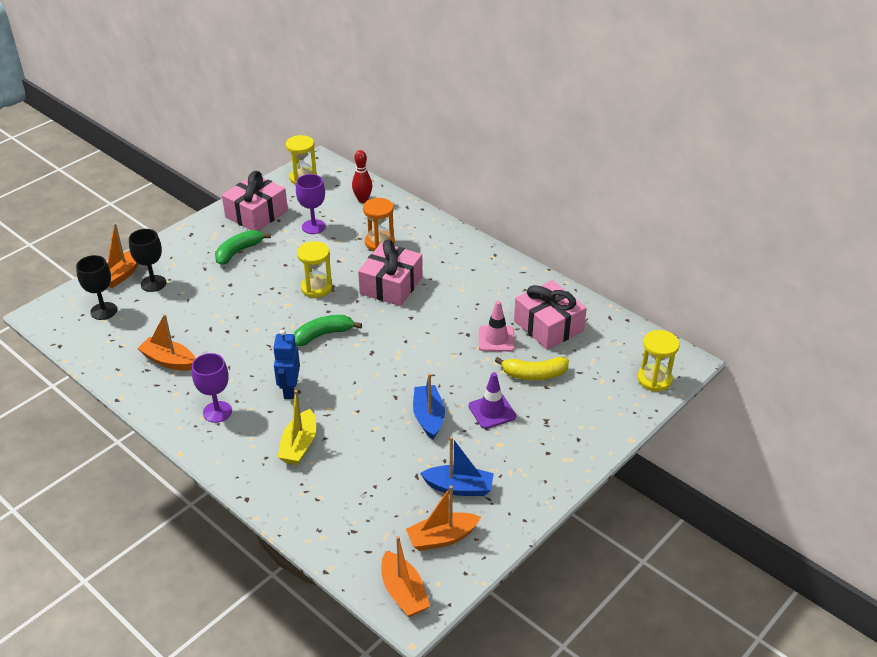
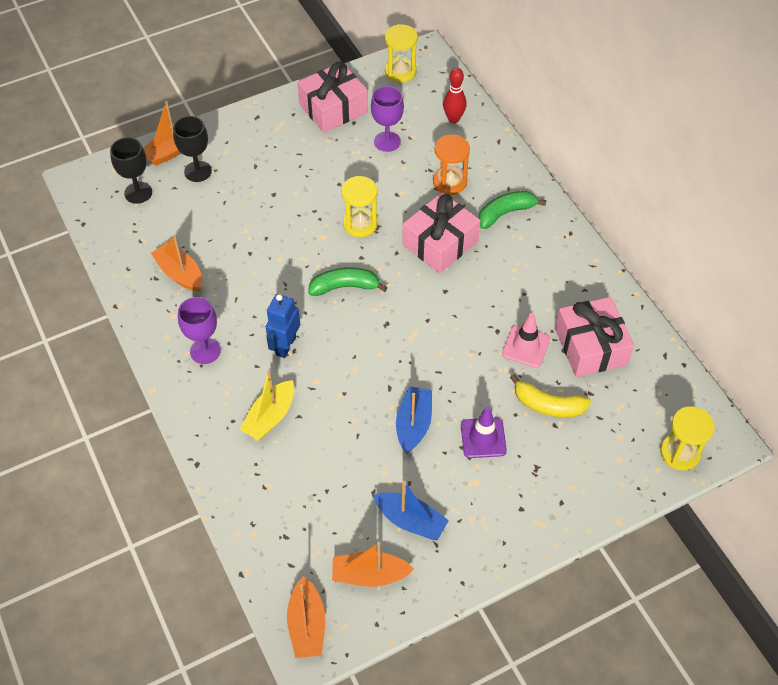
camera: 20 degrees right, 15 degrees up
green banana [215,230,271,265] -> green banana moved to [479,191,547,229]

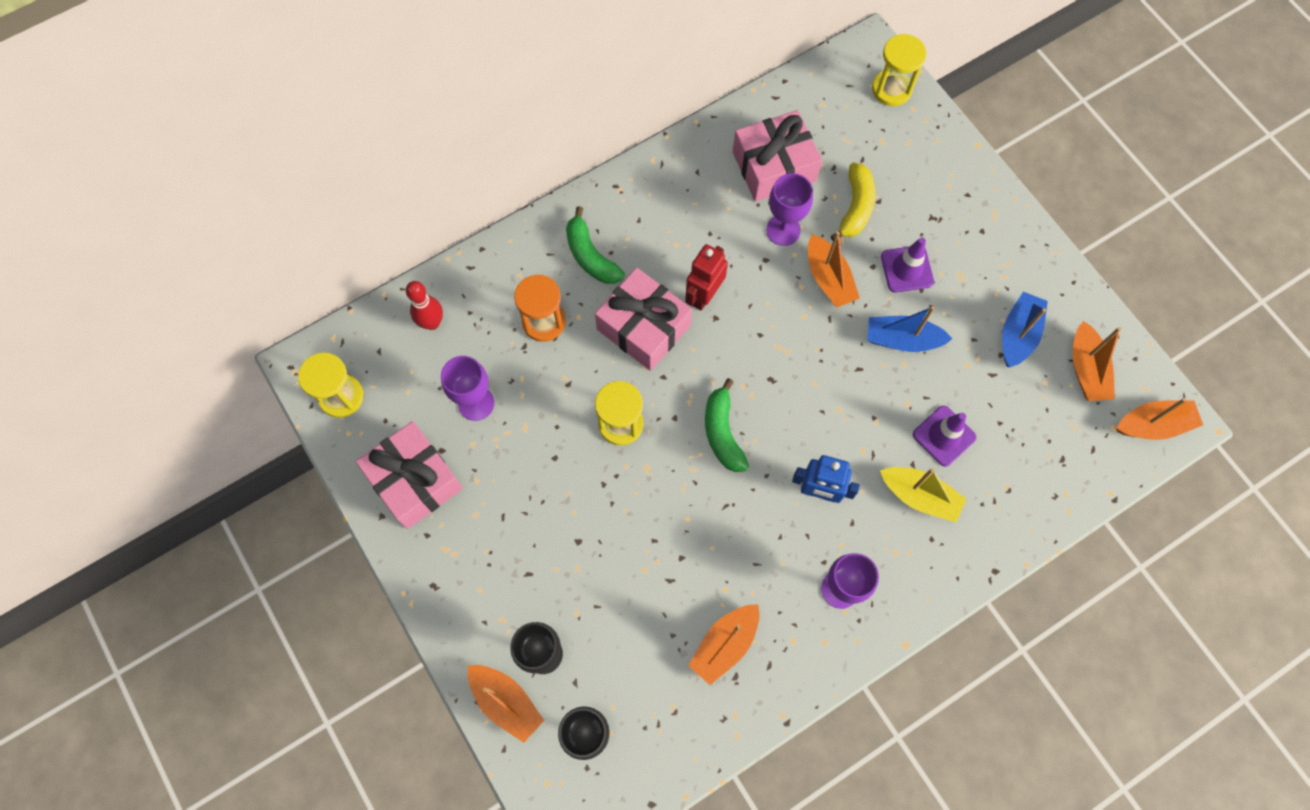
camera: 95 degrees left, 15 degrees up
pink traffic cone [502,313,550,368] -> purple goblet [766,173,813,246]
none -> red robot [685,244,728,310]
none -> orange boat [808,231,860,308]
none -> purple traffic cone [913,406,977,467]

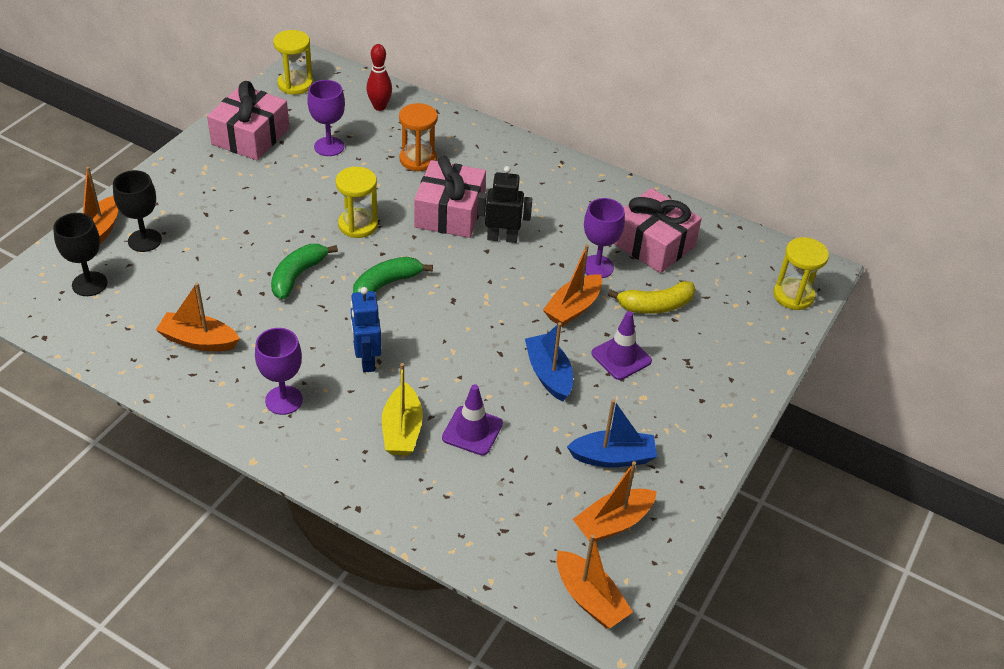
camera: 60 degrees right, 25 degrees down
green banana [566,206,625,284] -> green banana moved to [271,244,338,299]
red robot [685,244,728,310] -> black robot [477,166,532,243]

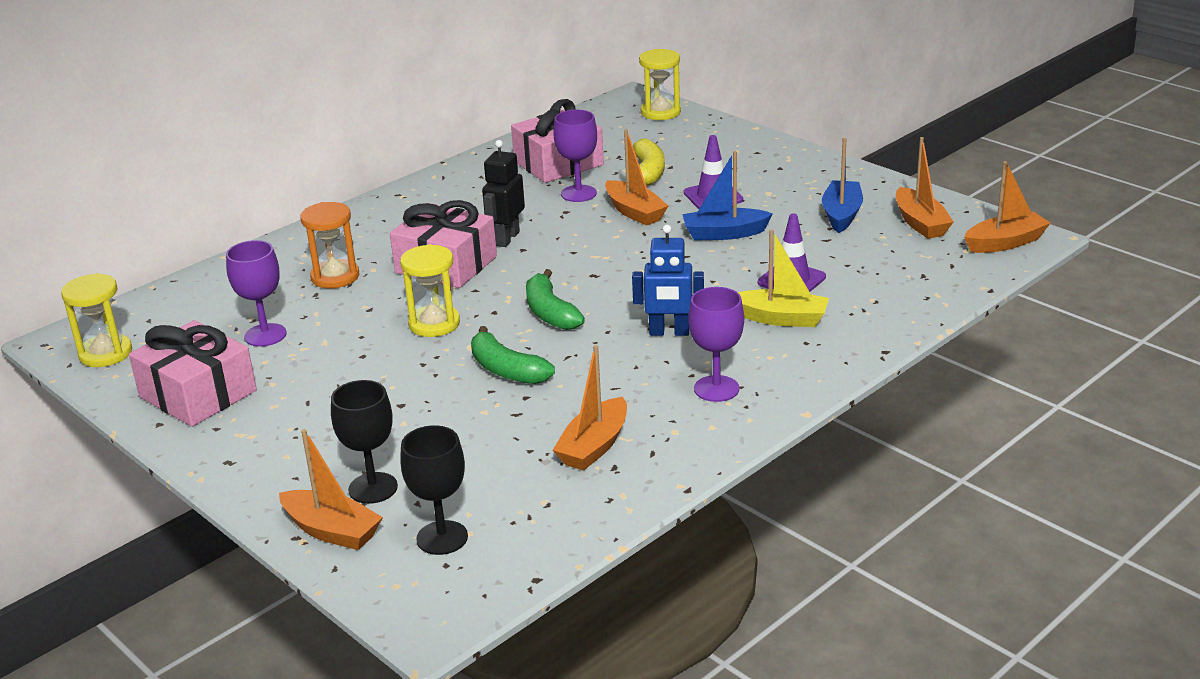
camera: 70 degrees left, 15 degrees down
red bowling pin [367,44,392,111] -> none

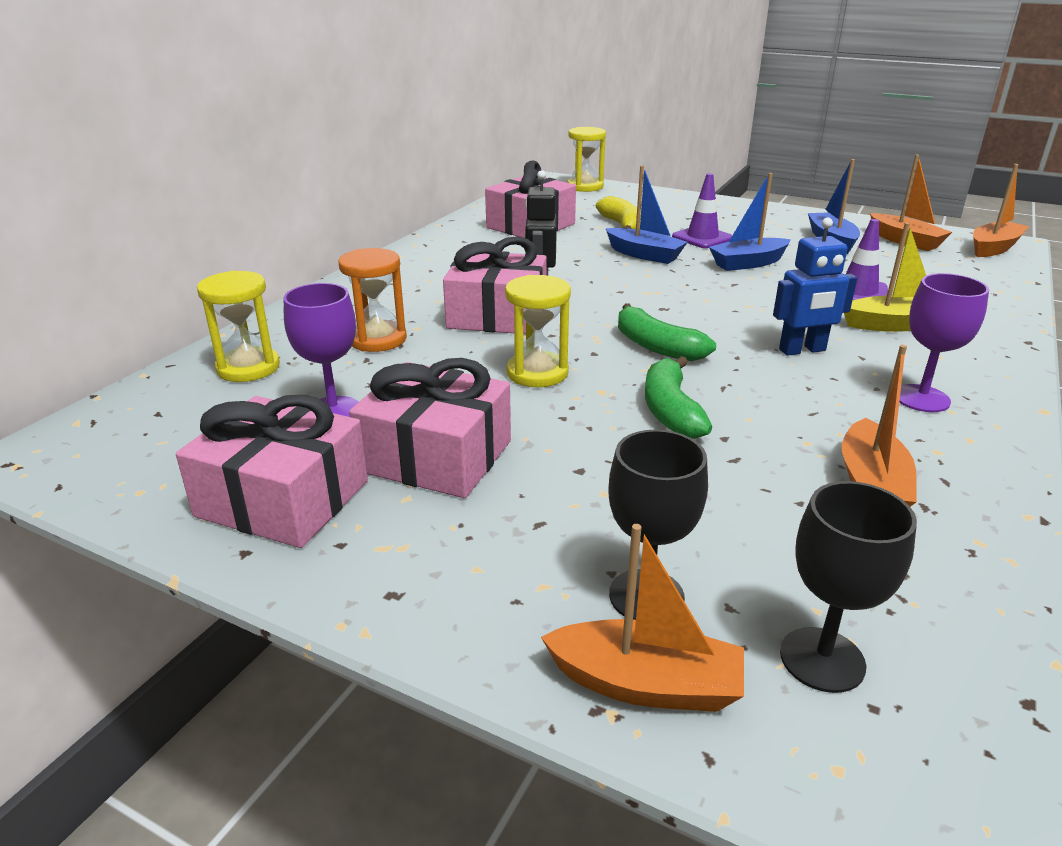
camera: 20 degrees left, 0 degrees up
yellow hourglass [61,273,132,367] -> yellow hourglass moved to [197,271,280,382]
green banana [471,326,555,384] -> green banana turned 60 degrees clockwise [645,356,712,439]
purple goblet [553,110,597,202] -> none
orange boat [605,129,668,226] -> blue boat [606,166,688,264]
none -> pink gift [349,358,511,498]

